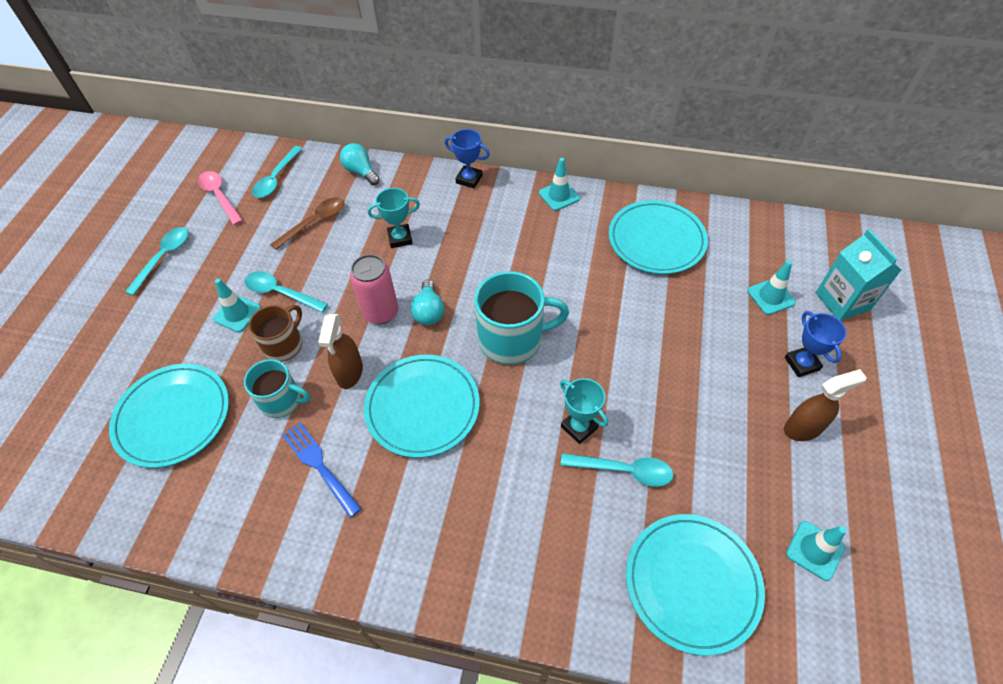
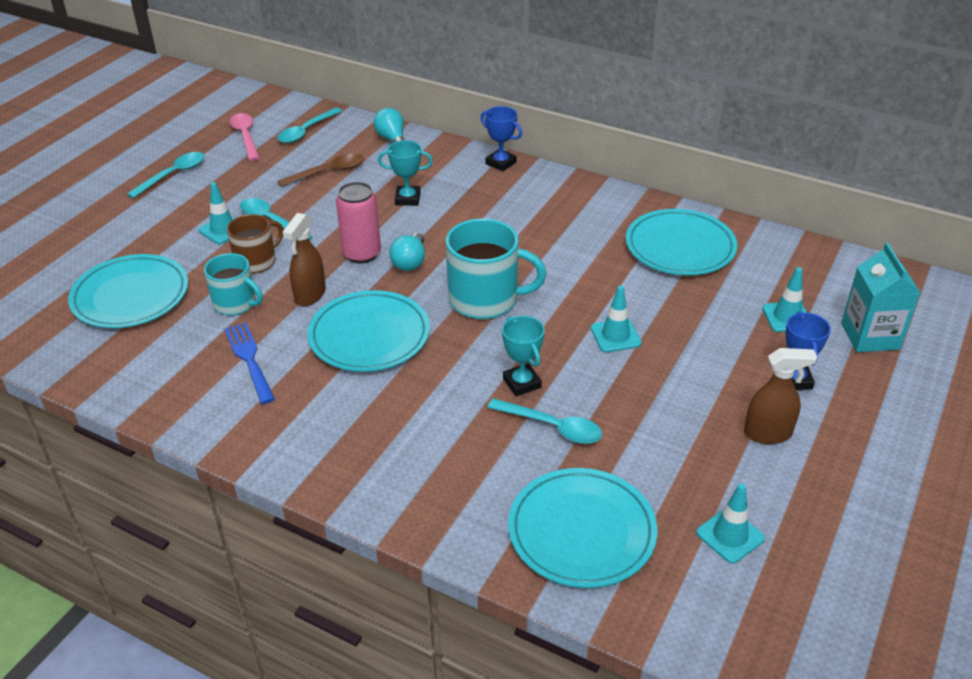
camera: 15 degrees right, 15 degrees down
turquoise traffic cone [539,158,580,211] -> turquoise traffic cone moved to [591,286,642,353]

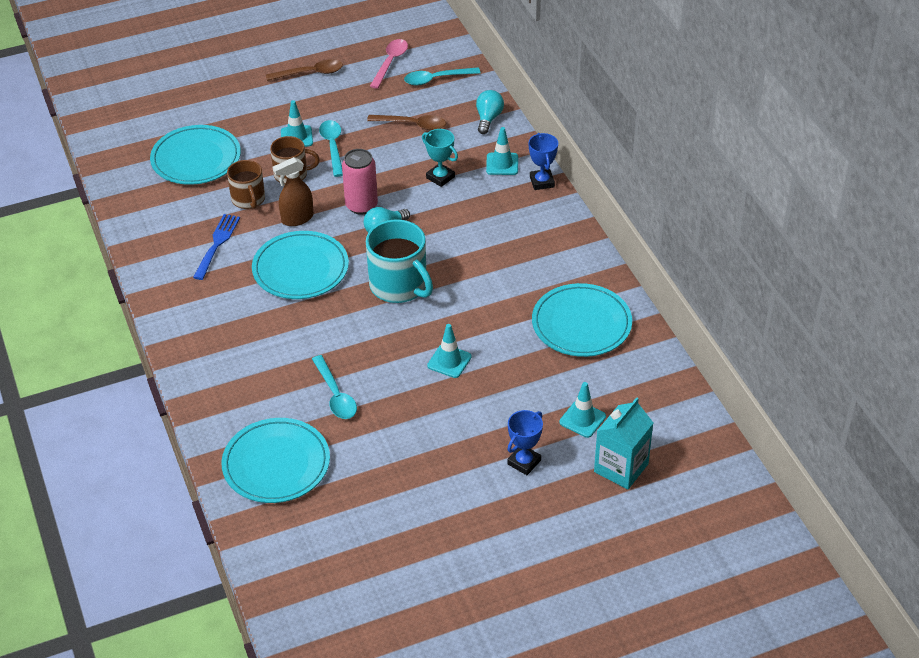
camera: 40 degrees right, 5 degrees up
turquoise spoon [127,152,204,198] -> brown spoon [266,59,343,81]
turquoise mug [204,253,263,316] -> brown mug [227,160,265,209]
turquoise trophy [502,316,545,396] -> none
turquoise traffic cone [696,483,765,563] -> turquoise traffic cone moved to [486,127,518,175]
brown spray bottle [744,348,817,444] -> none

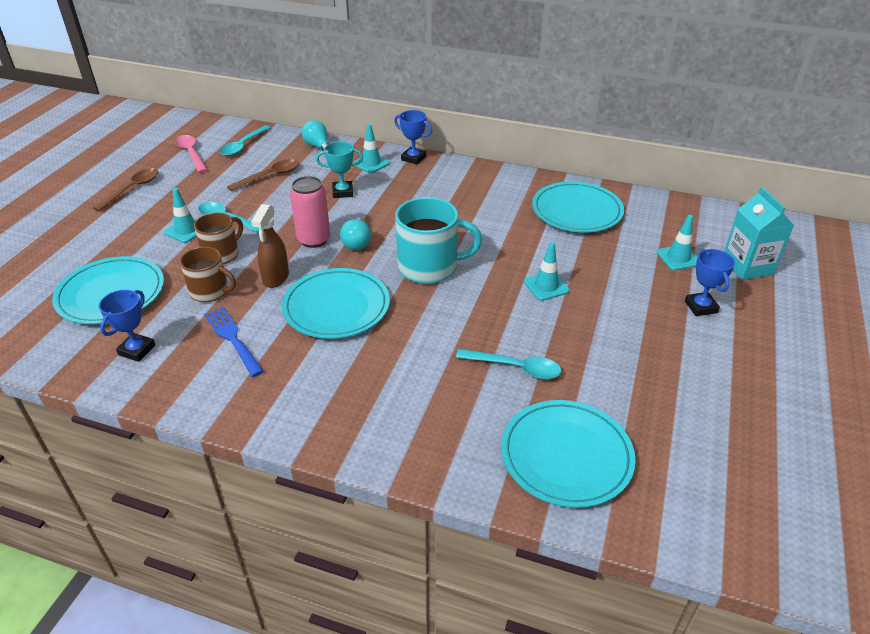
camera: 50 degrees left, 5 degrees down
none -> blue trophy [99,290,156,362]

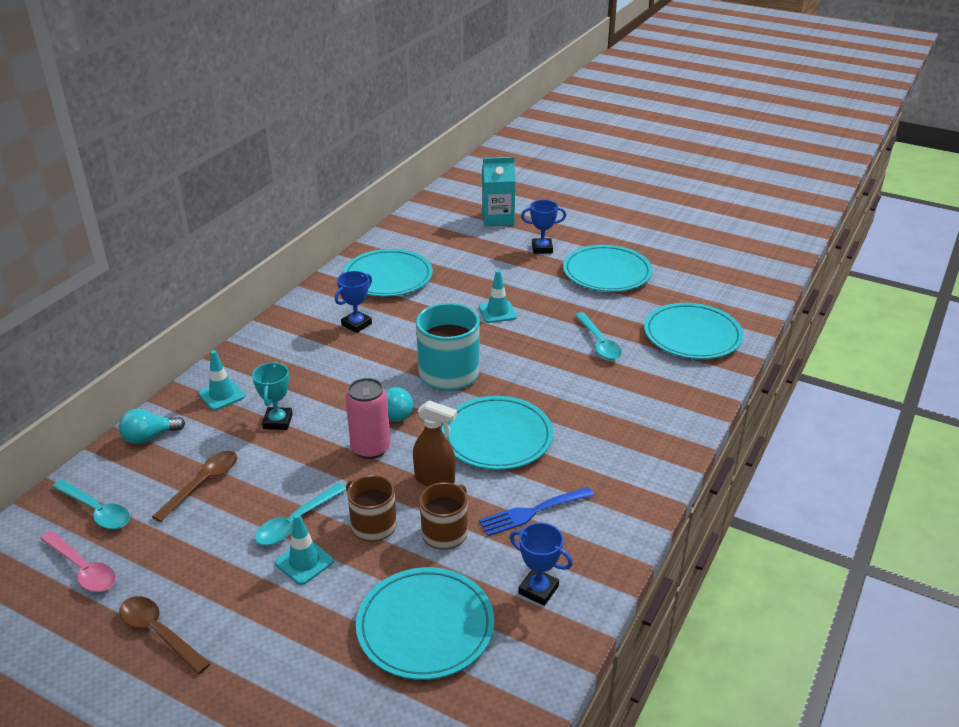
camera: 80 degrees left, 5 degrees down
pink spoon [175,135,207,173] -> pink spoon turned 120 degrees counterclockwise [40,531,116,592]
brown spoon [227,159,299,191] -> brown spoon turned 60 degrees clockwise [152,451,237,522]
blue trophy [394,110,432,165] -> blue trophy moved to [335,271,372,333]
turquoise spoon [456,349,561,379] -> turquoise spoon turned 135 degrees clockwise [575,312,622,360]
turquoise traffic cone [657,215,698,270] -> none
none -> turquoise plate [563,245,653,292]

